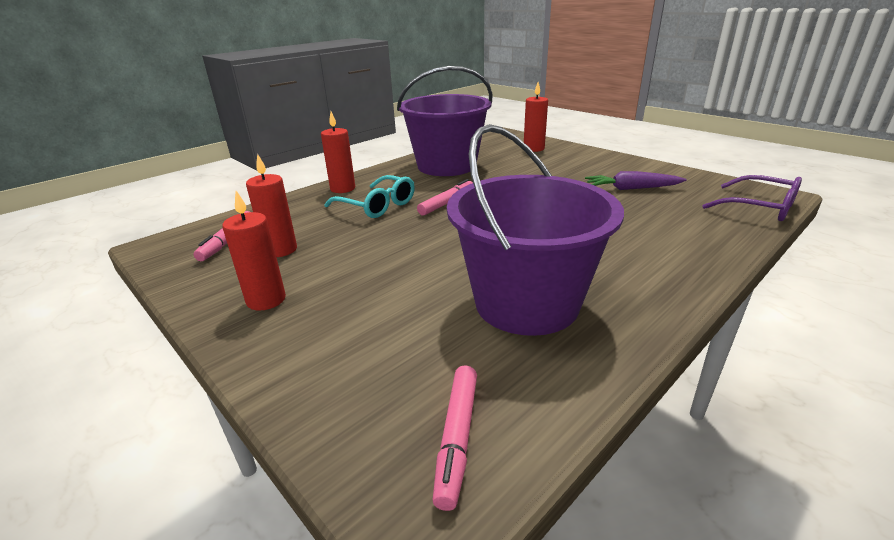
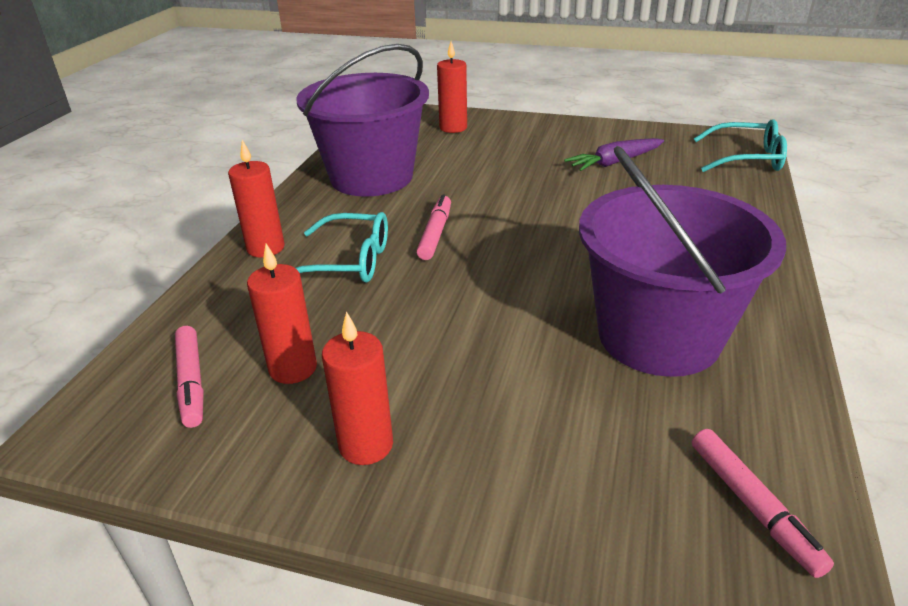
camera: 30 degrees left, 5 degrees up
purple glasses [702,175,802,221] -> turquoise glasses [694,119,787,172]

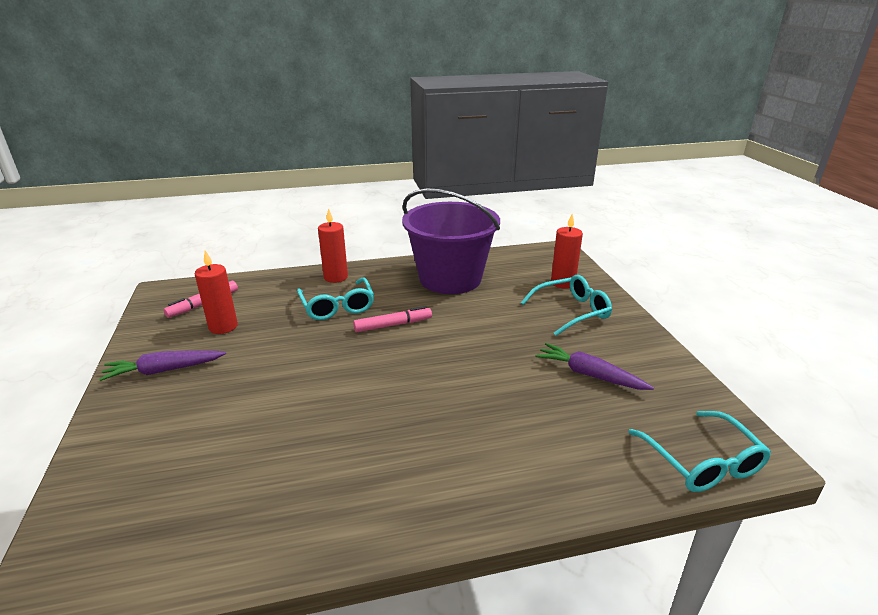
camera: 60 degrees right, 5 degrees down
red candle [322,311,393,465] -> purple carrot [99,350,226,381]
purple bucket [579,146,786,377] -> none
pink marker [692,429,834,578] -> none
none -> turquoise glasses [521,275,612,336]

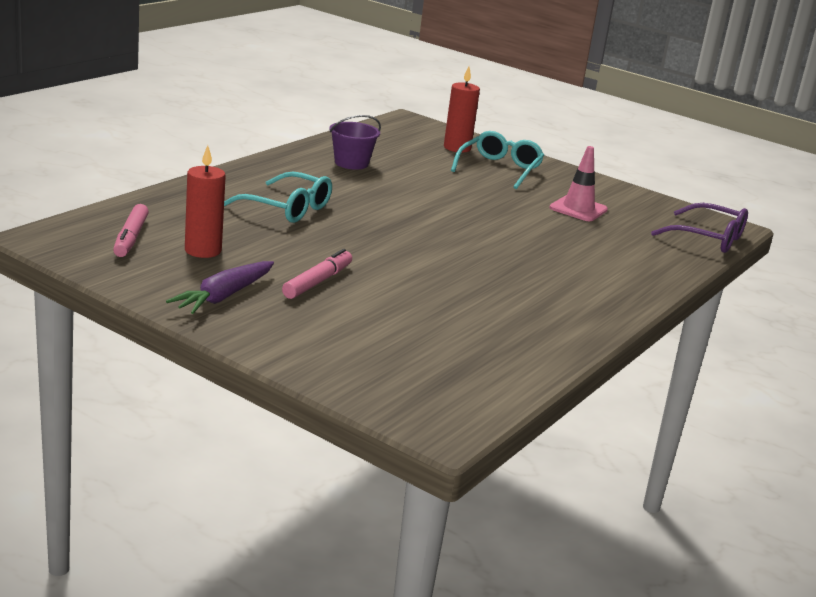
camera: 45 degrees left, 5 degrees down
red candle [318,208,348,283] -> none
pink marker [353,306,432,332] -> pink marker moved to [282,249,352,299]
purple bucket [402,189,500,294] -> purple bucket [329,115,381,170], size x0.44
purple carrot [535,343,654,390] -> pink traffic cone [549,146,608,221]
turquoise glasses [628,411,771,492] -> purple glasses [651,203,748,253]

